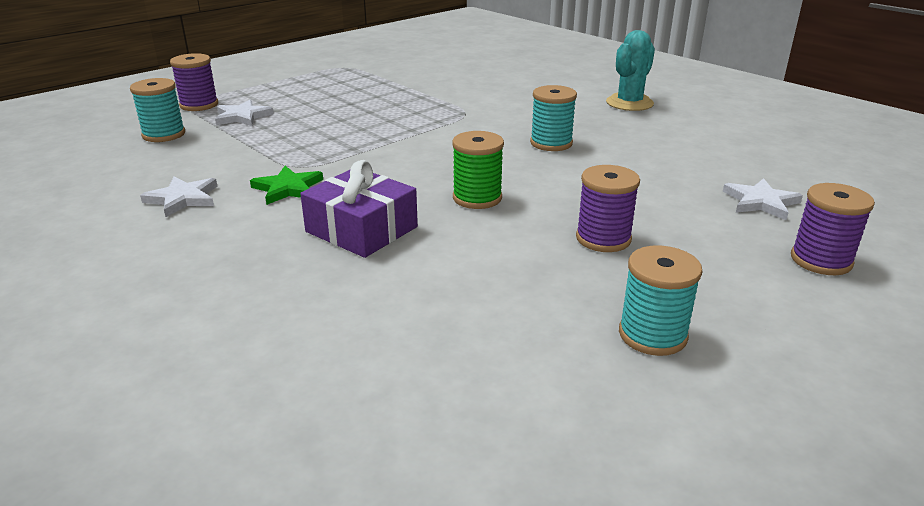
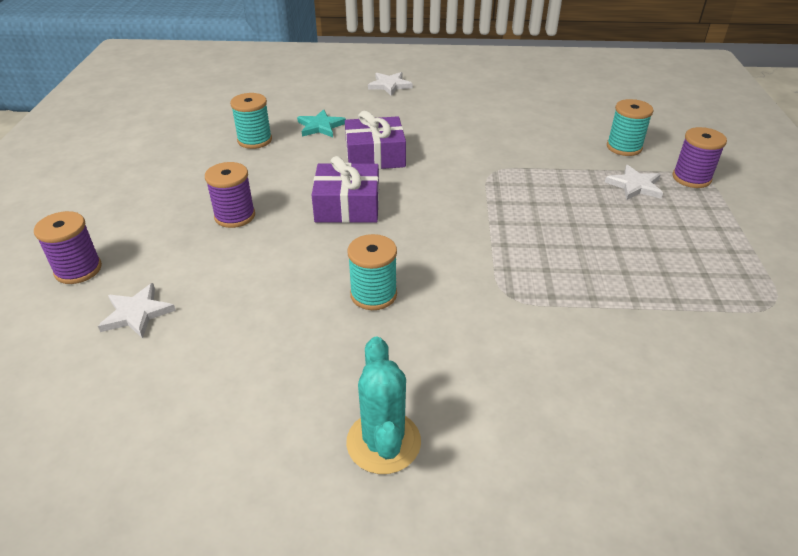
camera: 135 degrees right, 10 degrees up
white star [140,177,217,217] -> white star moved to [368,72,413,96]
green star [250,166,323,205] -> none
green spool [452,131,504,209] -> purple gift [312,156,379,223]
turquoise spool [619,245,702,356] -> turquoise spool moved to [230,93,272,149]
none -> turquoise star [297,109,346,137]

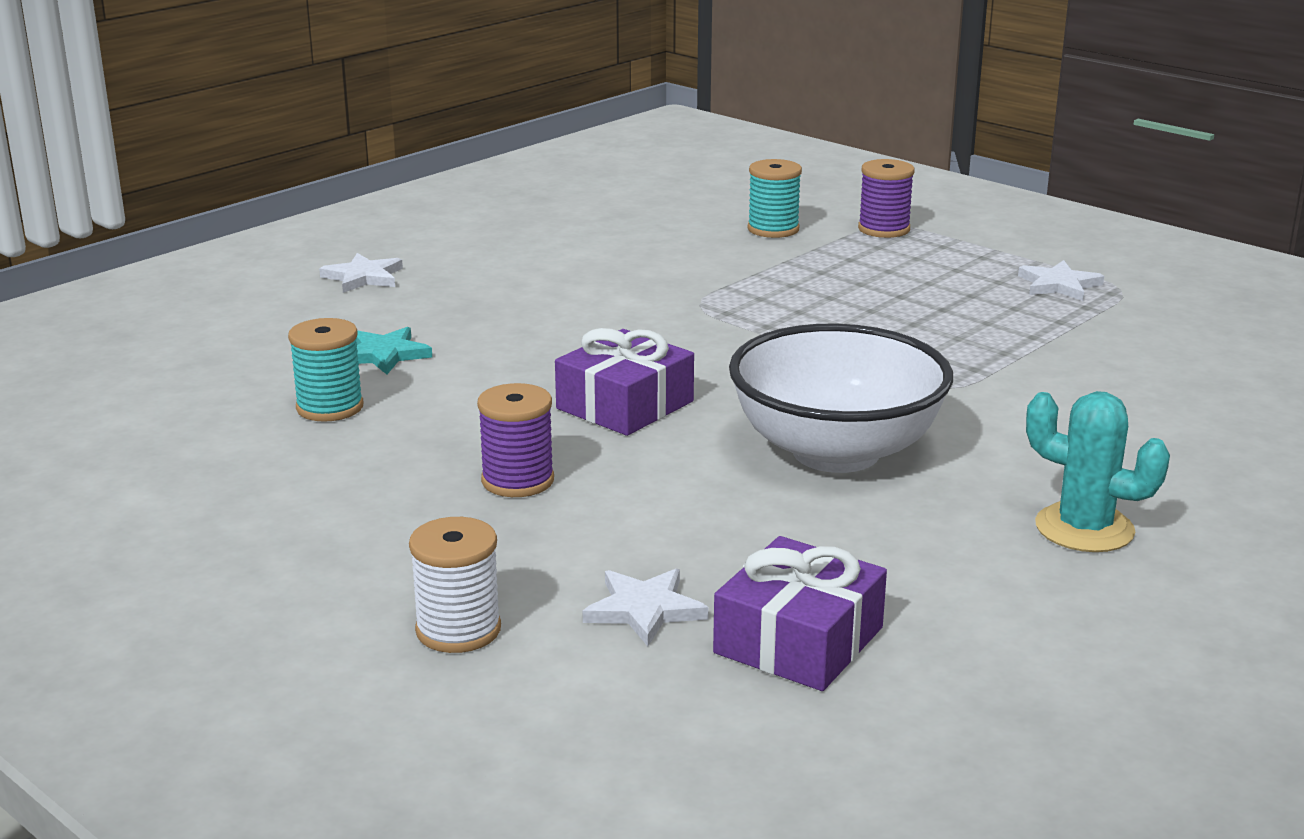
camera: 50 degrees left, 15 degrees down
purple spool [34,211,102,284] -> white spool [409,517,501,653]
purple gift [345,111,406,169] -> purple gift moved to [713,536,887,691]
turquoise spool [347,234,397,310] -> white bowl [729,324,953,473]
white star [605,165,663,200] -> white star moved to [1018,260,1104,301]

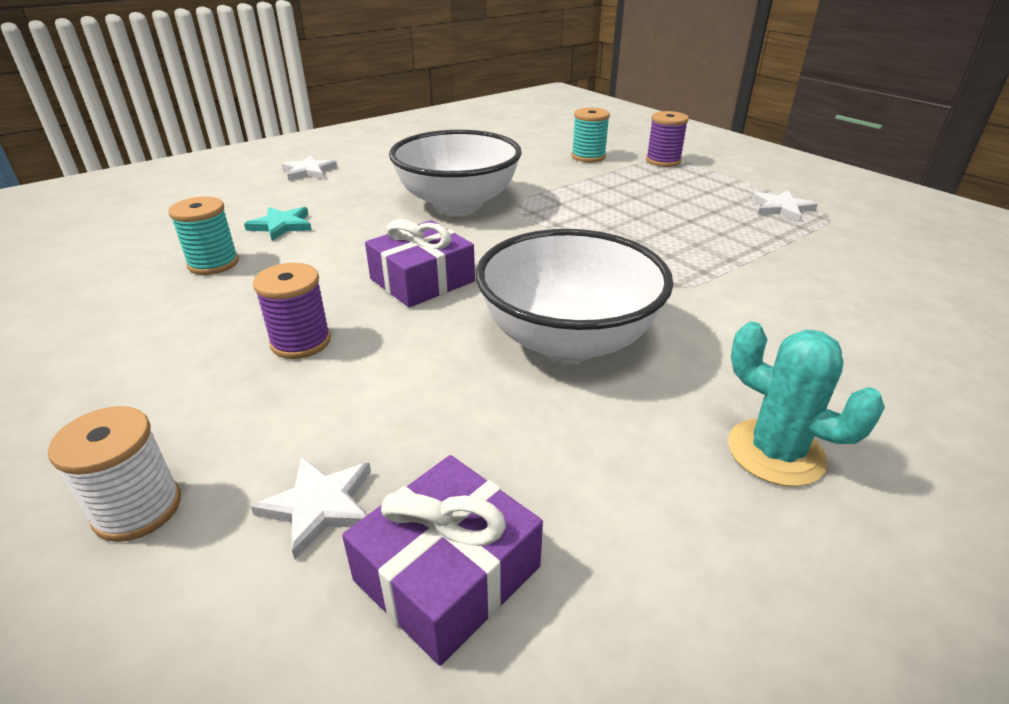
camera: 10 degrees right, 10 degrees up
none -> white bowl [389,130,522,214]

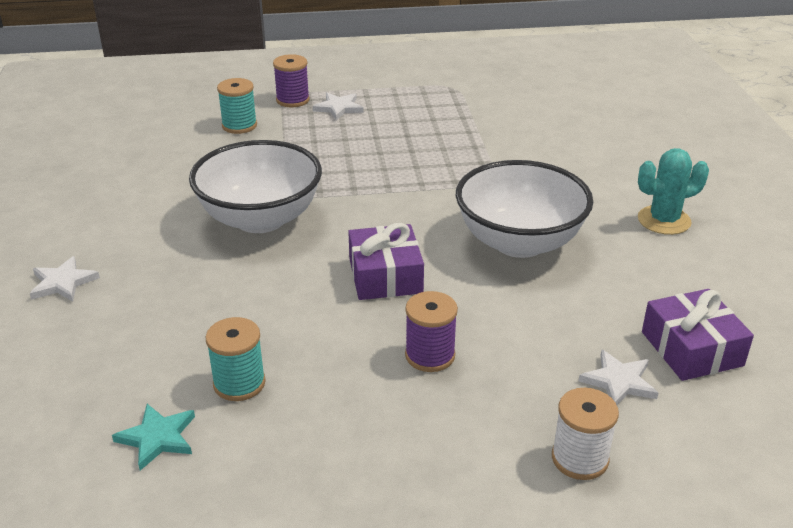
camera: 60 degrees left, 0 degrees up
turquoise star [244,207,312,241] -> turquoise star moved to [112,404,195,471]
white star [752,190,818,222] -> white star moved to [313,93,364,120]

